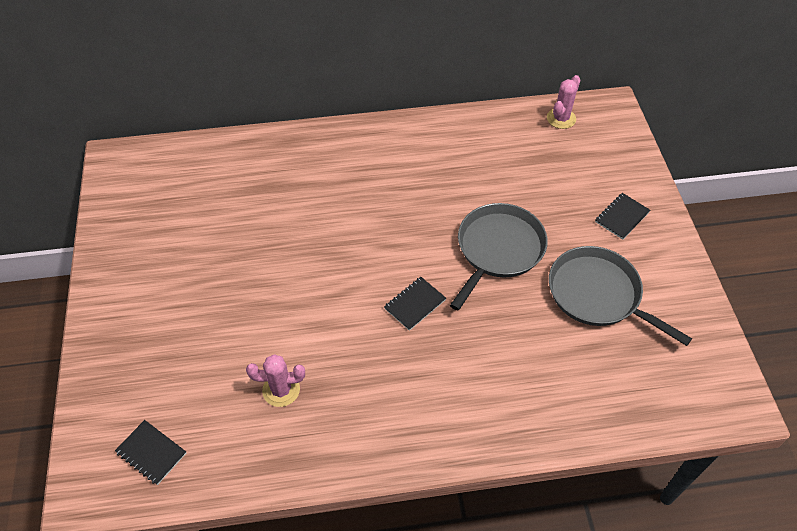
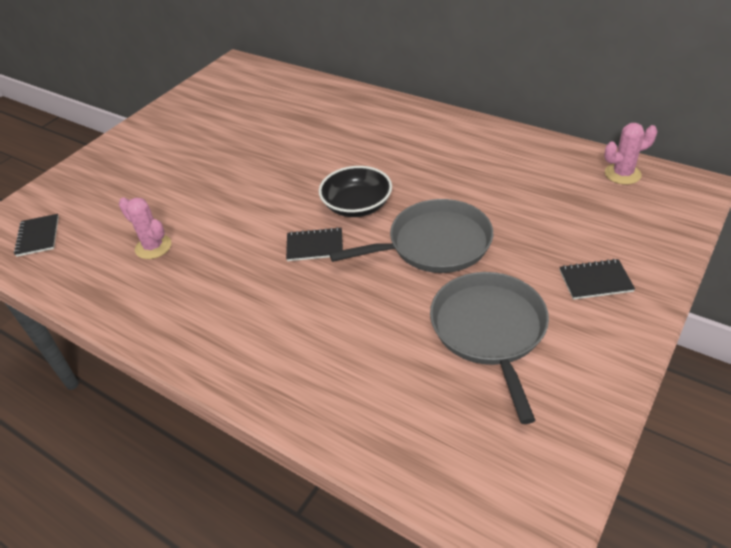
camera: 45 degrees right, 10 degrees down
none -> black bowl [319,166,392,217]

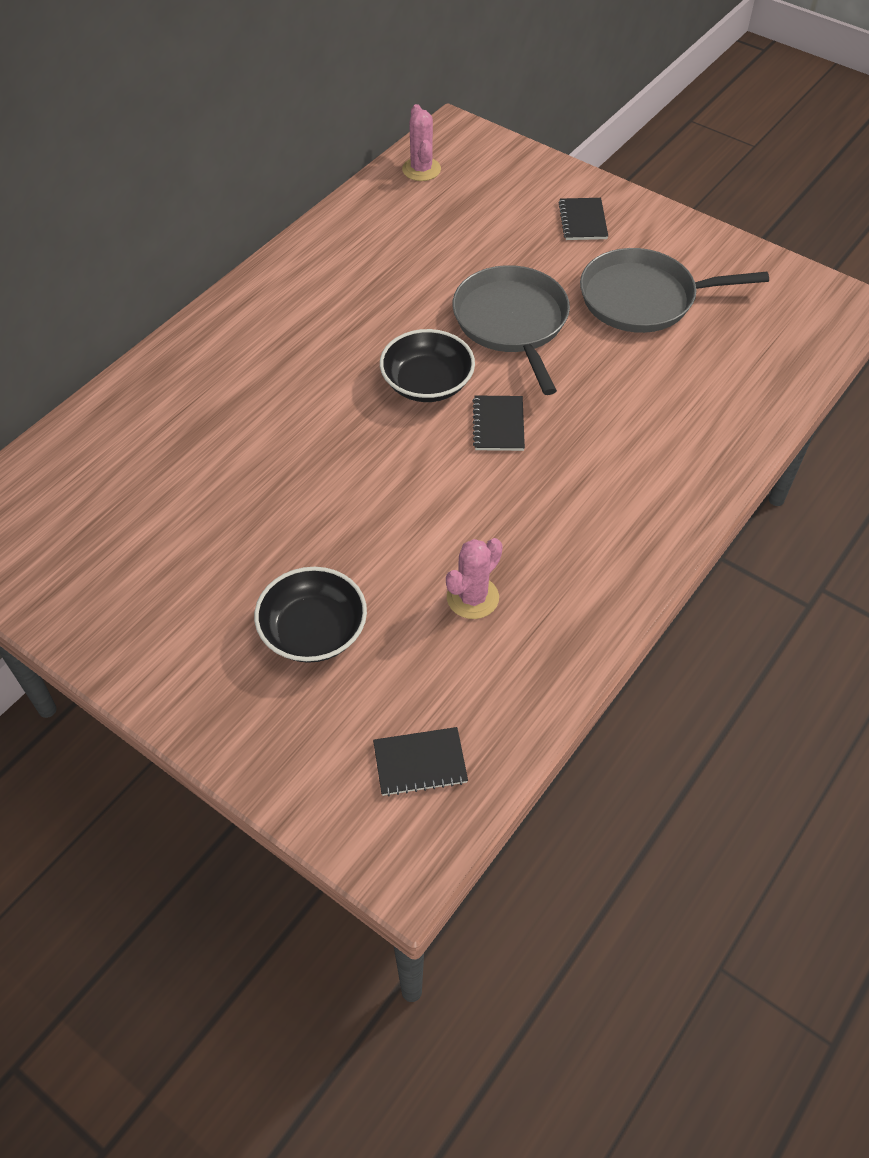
camera: 90 degrees left, 10 degrees up
none -> black bowl [254,567,367,663]

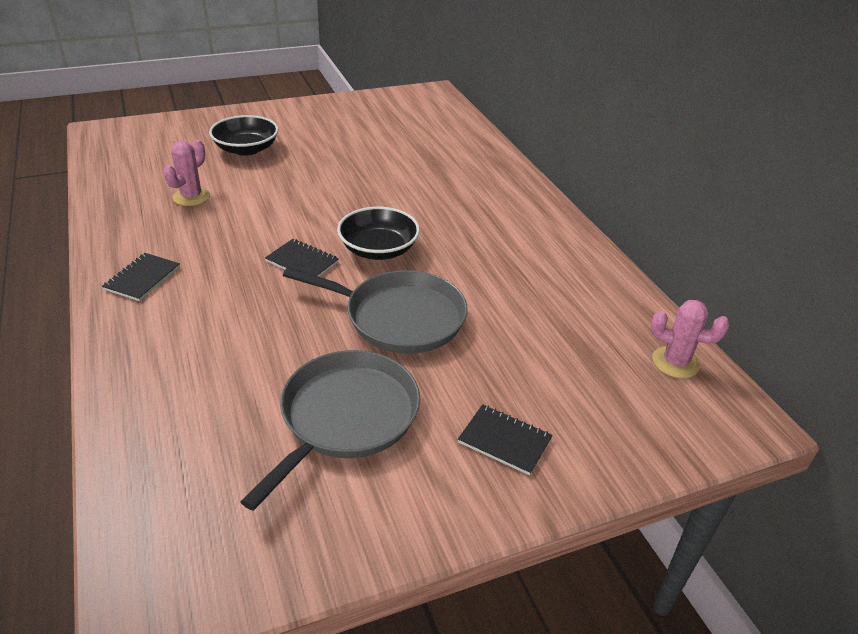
camera: 120 degrees right, 15 degrees down
black notebook [373,727,468,796] -> black notebook moved to [102,253,180,301]
pink cactus [446,538,503,619] -> pink cactus turned 45 degrees clockwise [163,140,210,206]

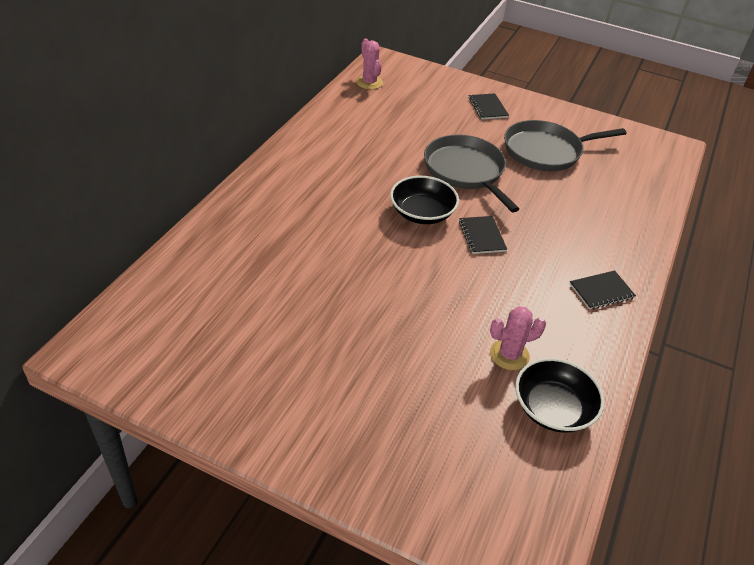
camera: 135 degrees left, 5 degrees up
black bowl [209,115,279,156] -> black bowl moved to [515,358,605,433]

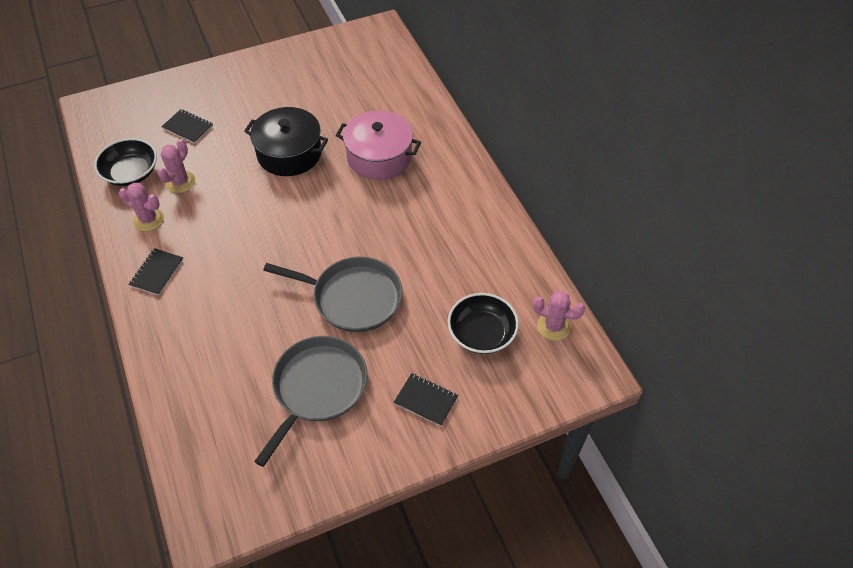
camera: 135 degrees right, 10 degrees up
black bowl [390,176,459,224] -> black bowl moved to [448,293,519,354]
black notebook [459,216,507,254] -> black notebook moved to [161,109,213,144]
none -> pink cactus [119,183,164,231]
none -> black pot [244,107,328,176]
none -> pink pot [336,110,421,180]

